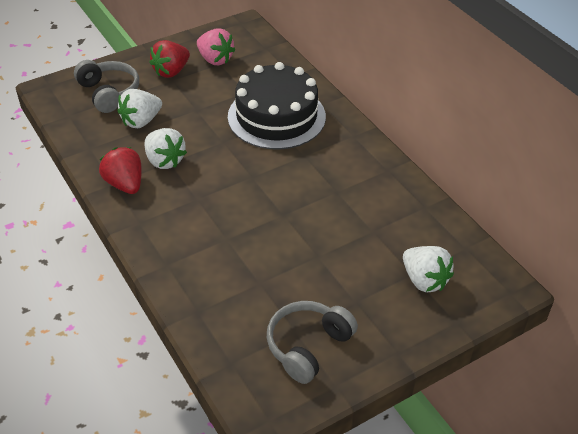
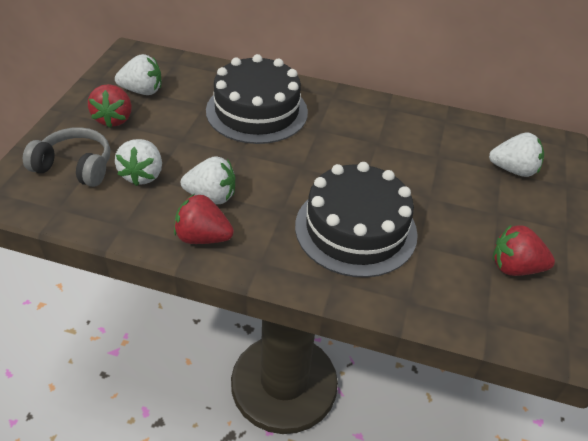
camera: 45 degrees left, 0 degrees up
pink strawberry [197,28,235,65] -> white strawberry [115,54,161,95]
grey headphones [267,301,358,384] -> red strawberry [493,225,555,276]
none -> black cake [295,162,418,278]

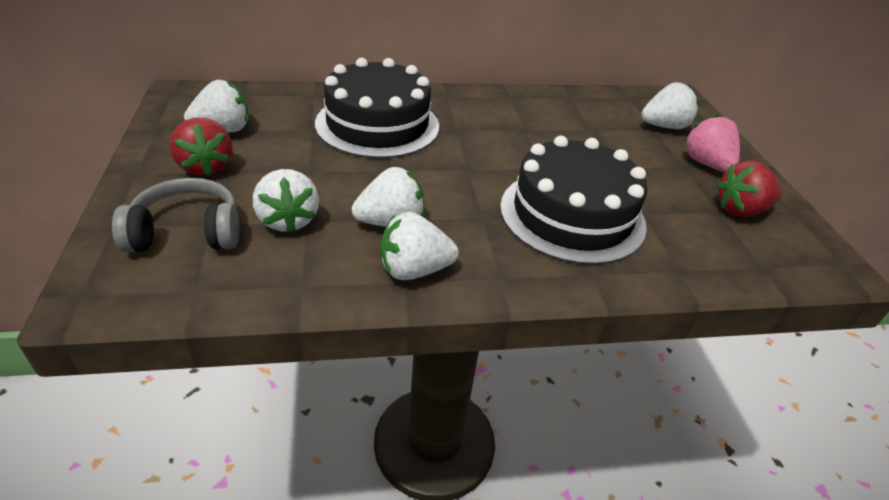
camera: 25 degrees left, 5 degrees down
red strawberry [174,194,234,244] -> white strawberry [380,212,459,280]
none -> pink strawberry [684,115,740,172]

